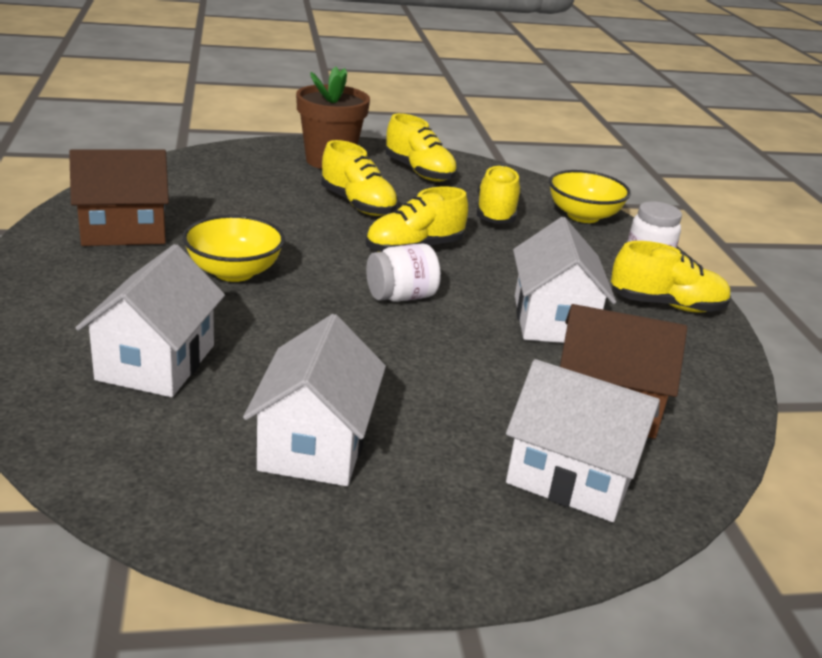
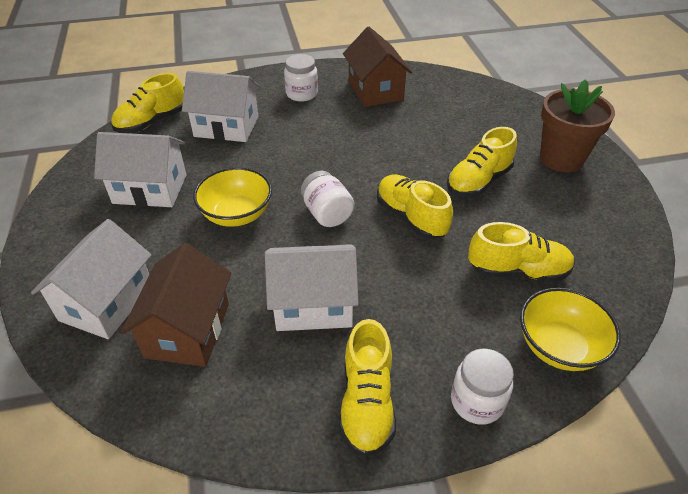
camera: 90 degrees right, 15 degrees up
yellow bowl [182,215,285,282] -> yellow bowl moved to [193,167,272,227]
yellow shoe [386,113,457,182] -> yellow shoe moved to [111,73,184,133]
none -> white jar [284,54,318,102]

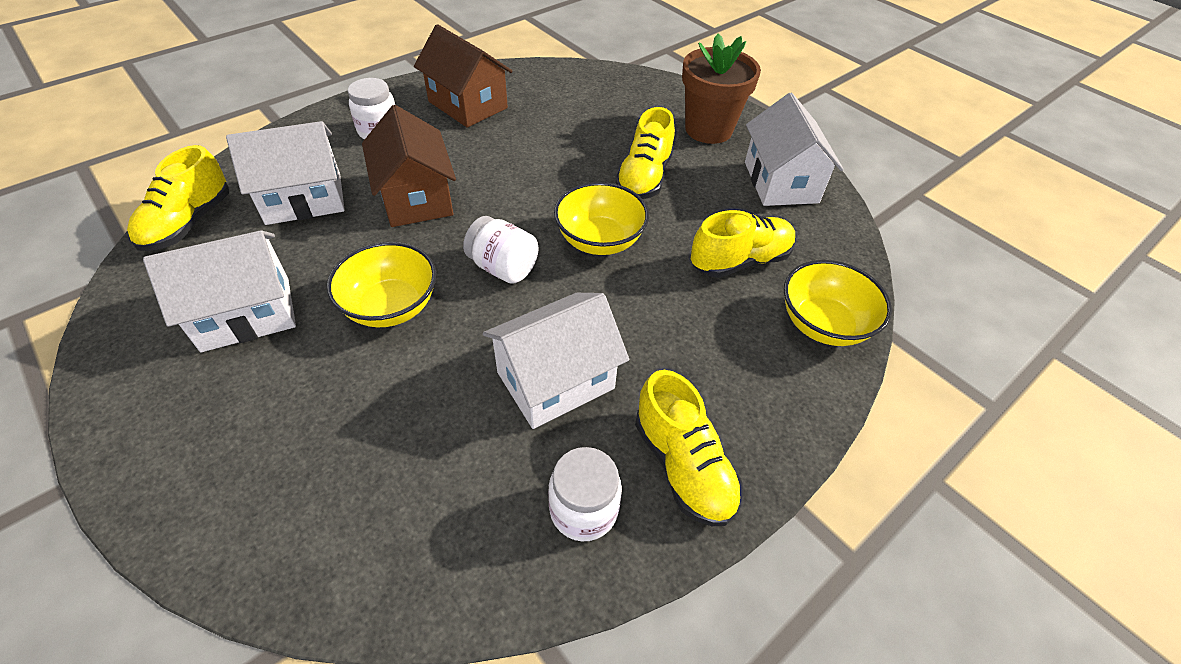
camera: 30 degrees left, 5 degrees up
white house [31,219,152,339] -> white house moved to [745,93,844,206]
brown house [120,243,231,367] -> brown house moved to [362,105,456,227]
yellow shoe [377,175,453,239] -> yellow bowl [554,182,649,255]
white jar [451,348,514,425] -> white jar moved to [548,447,622,541]

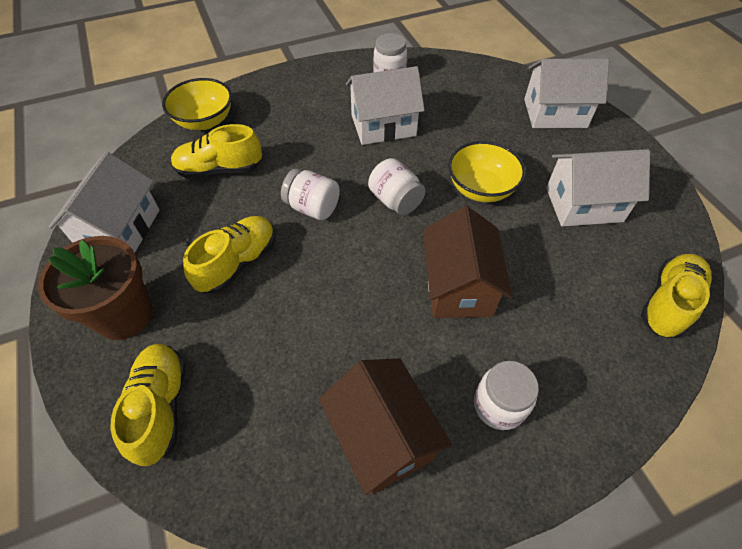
camera: 160 degrees left, 5 degrees up
white house [226,121,345,225] -> white house moved to [524,58,609,128]
yellow bowl [554,182,649,255] -> white jar [281,168,340,220]
yellow shoe [635,370,742,526] -> yellow shoe moved to [111,344,186,466]

